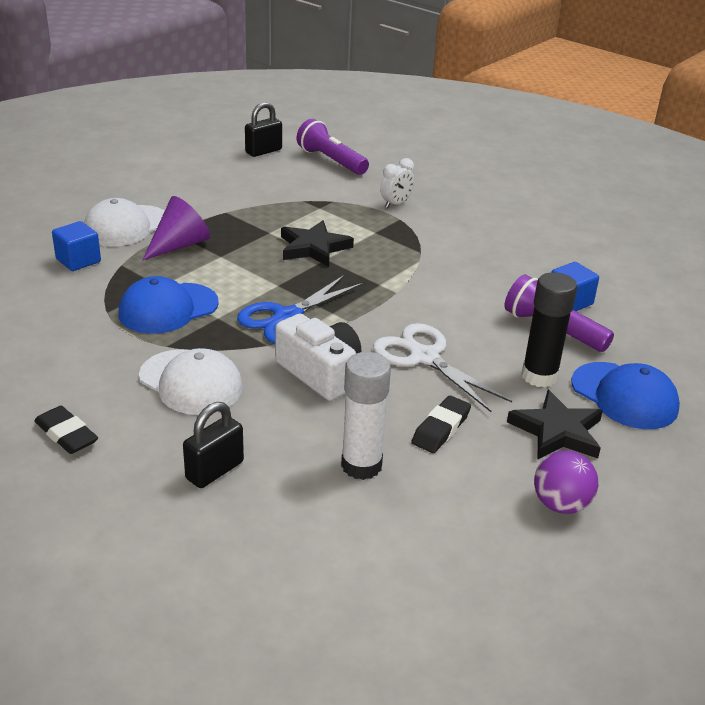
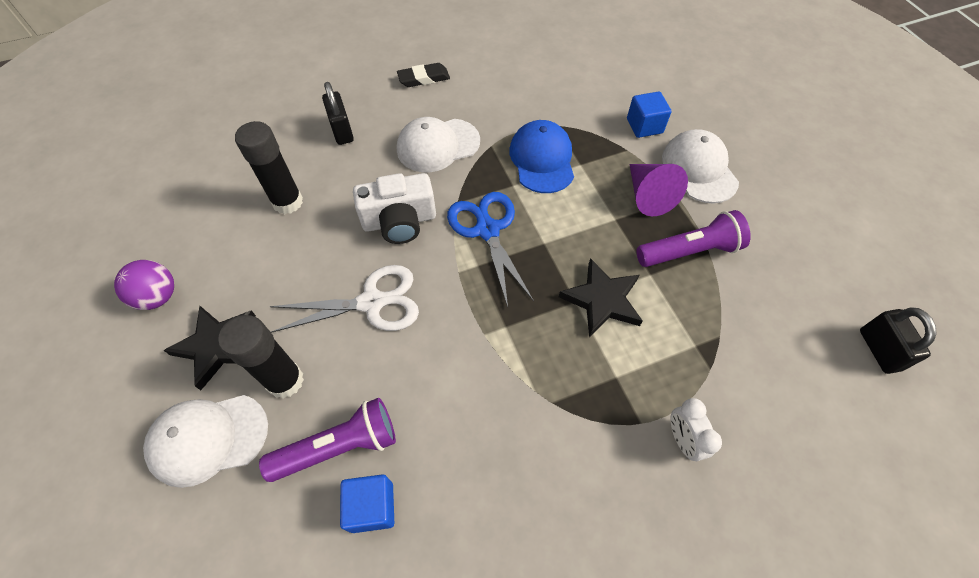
camera: 120 degrees right, 25 degrees up
purple flashlight [297,119,369,175] -> purple flashlight moved to [636,210,751,267]
white glue stick [341,352,391,480] -> black glue stick [235,121,303,214]
black eraser [411,396,471,453] -> none
blue cap [571,362,680,429] -> white cap [143,395,268,488]

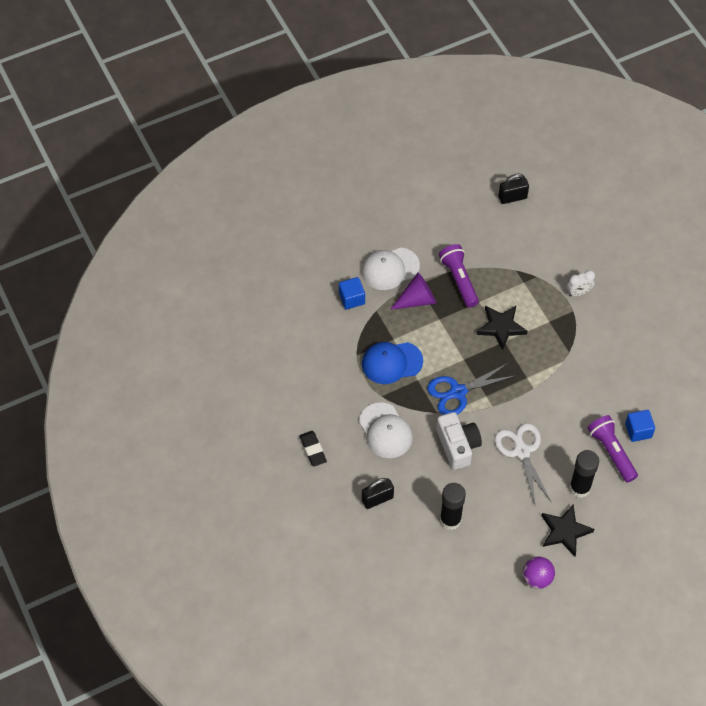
camera: 95 degrees left, 0 degrees up
white cap [143,395,268,488] -> none

